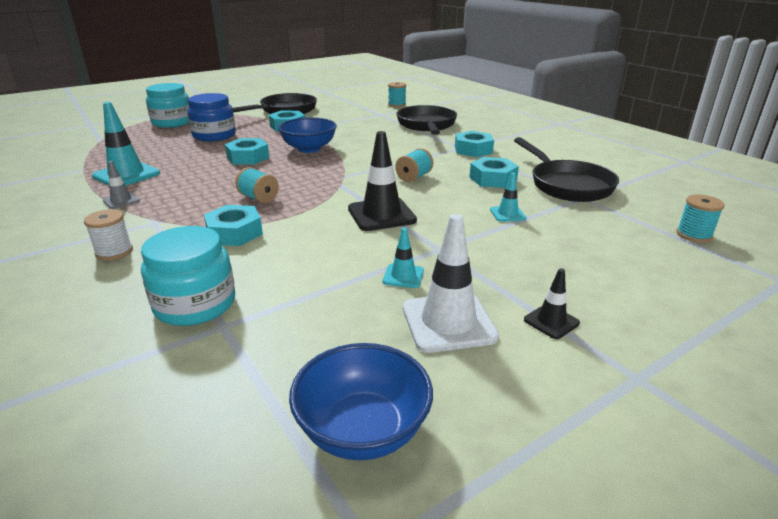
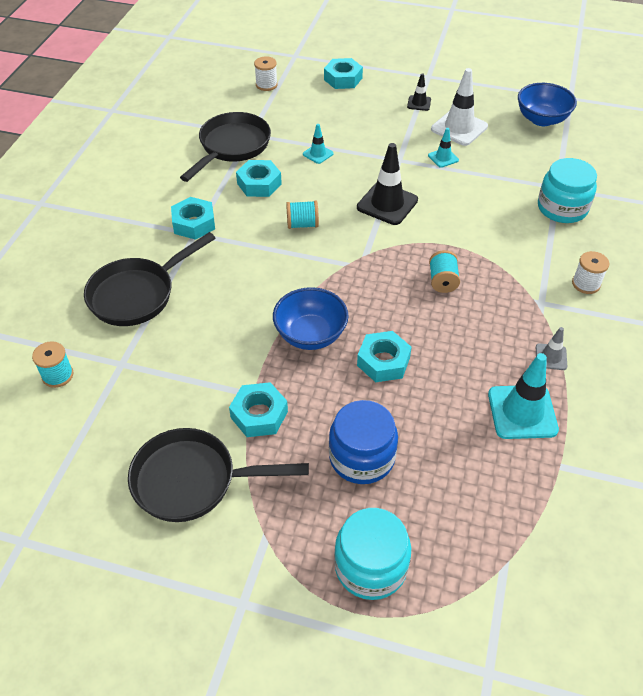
camera: 130 degrees left, 20 degrees up
turquoise nut [204,205,263,246] -> turquoise nut moved to [324,58,363,89]
turquoise spool [677,194,725,243] -> white spool [254,56,278,91]

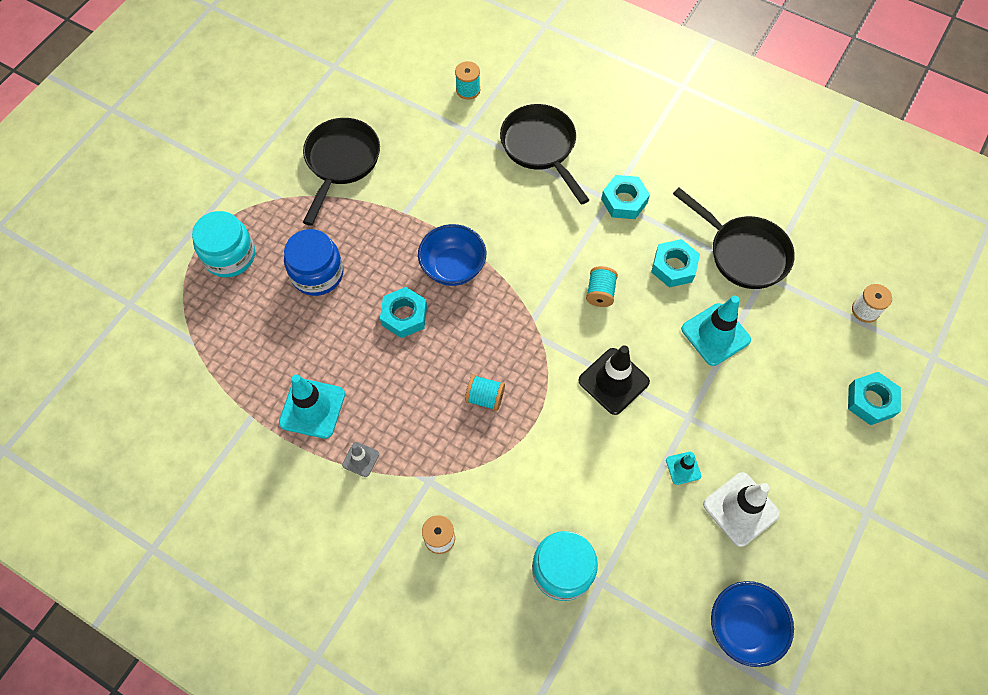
camera: 105 degrees right, 15 degrees up
turquoise nut [229,382,288,437] -> none
turquoise traffic cone [303,124,334,164] -> turquoise traffic cone [681,296,751,366], size x1.92
black traffic cone [407,73,431,111] -> none

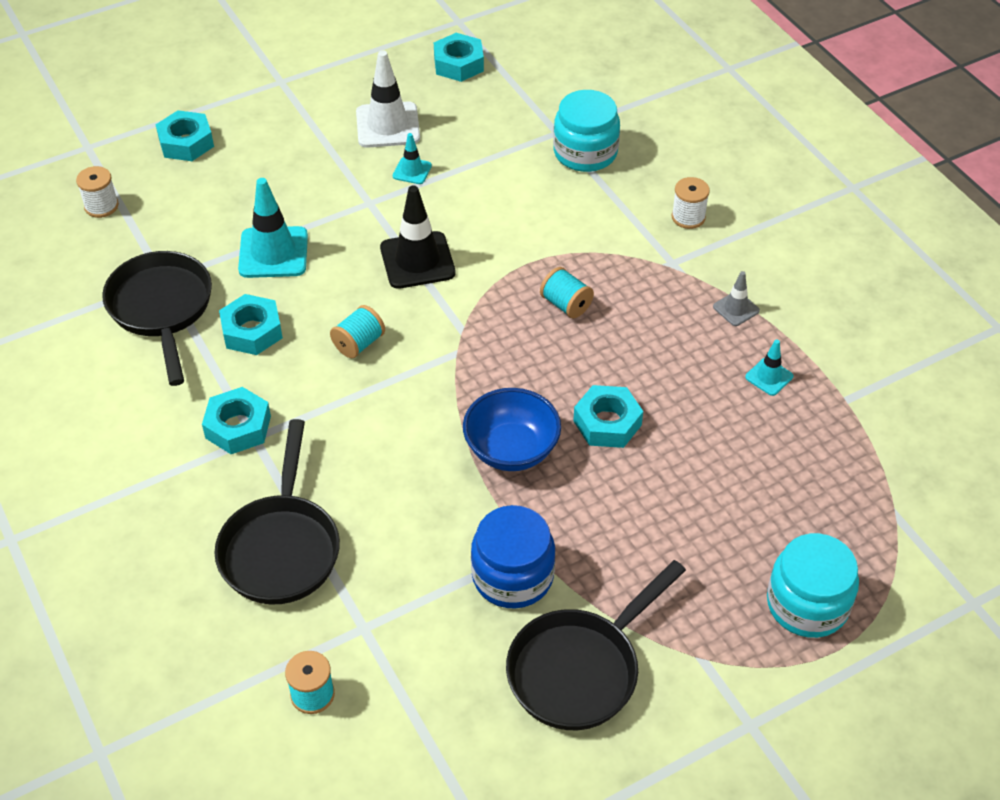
camera: 150 degrees left, 15 degrees down
turquoise traffic cone [279,374,345,439] -> turquoise traffic cone [745,340,793,396], size x0.52
blue jar [284,229,344,296] -> blue jar moved to [471,505,555,608]
blue bowl [711,581,794,667] -> turquoise nut [434,33,484,82]

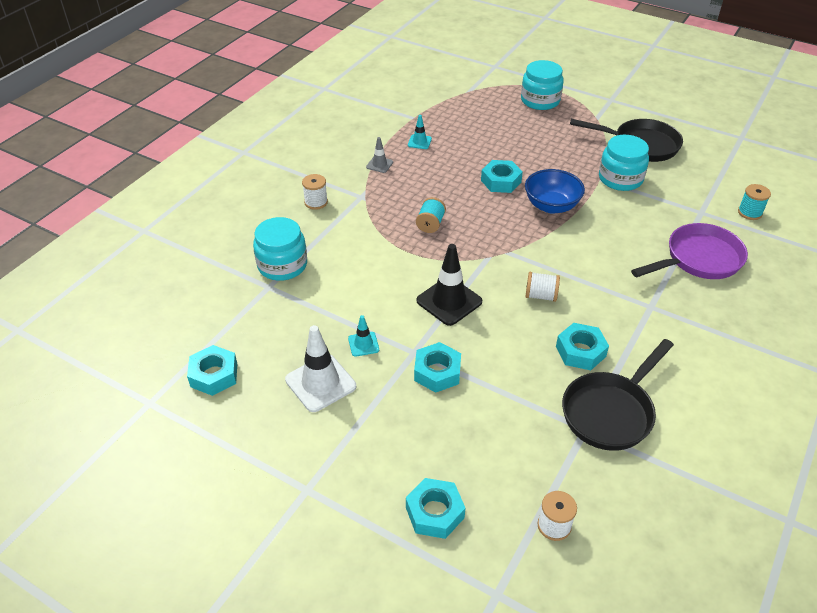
camera: 120 degrees left, 5 degrees down
turquoise nut [202,387,271,454] -> turquoise nut moved to [414,342,461,393]
black pan [215,419,340,605] -> purple pan [631,223,748,279]
turquoise traffic cone [238,178,308,278] -> none
turquoise spool [330,305,385,358] -> white spool [525,272,560,302]
blue jar [471,505,555,608] -> turquoise jar [599,135,649,191]

